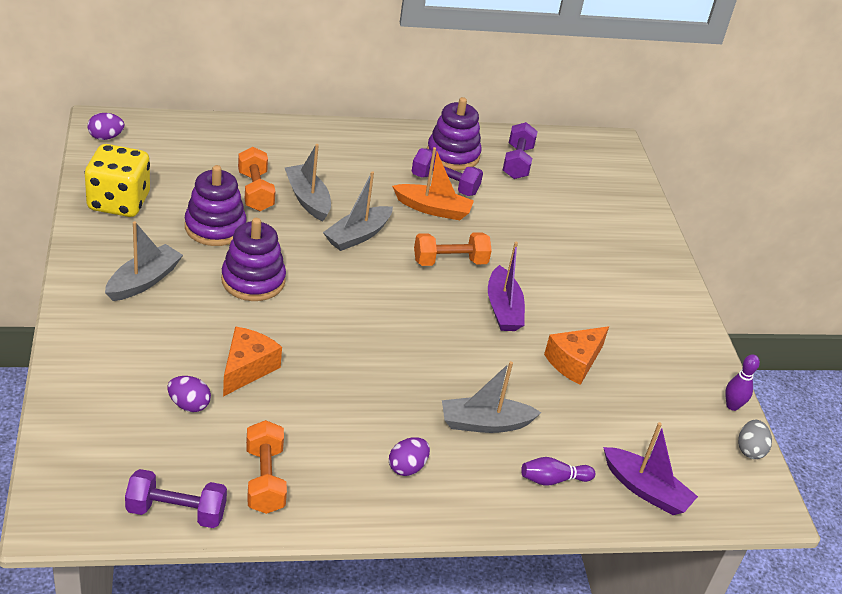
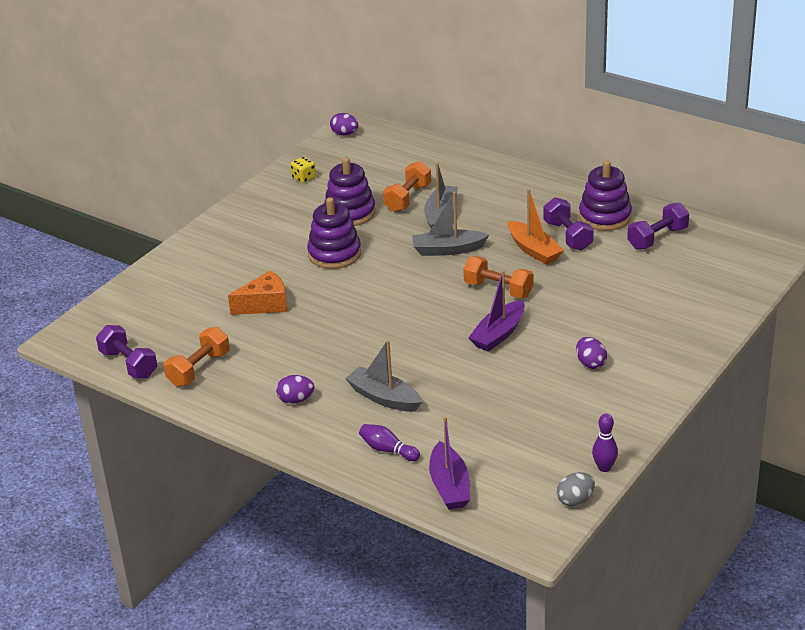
camera: 50 degrees right, 5 degrees down
yellow dice [84,144,150,217] -> yellow dice [290,157,316,183], size x0.44
grey boat [105,221,183,301] -> none
purple egg [168,376,211,412] -> purple egg moved to [576,337,607,369]
orange cheese [544,326,609,385] -> none

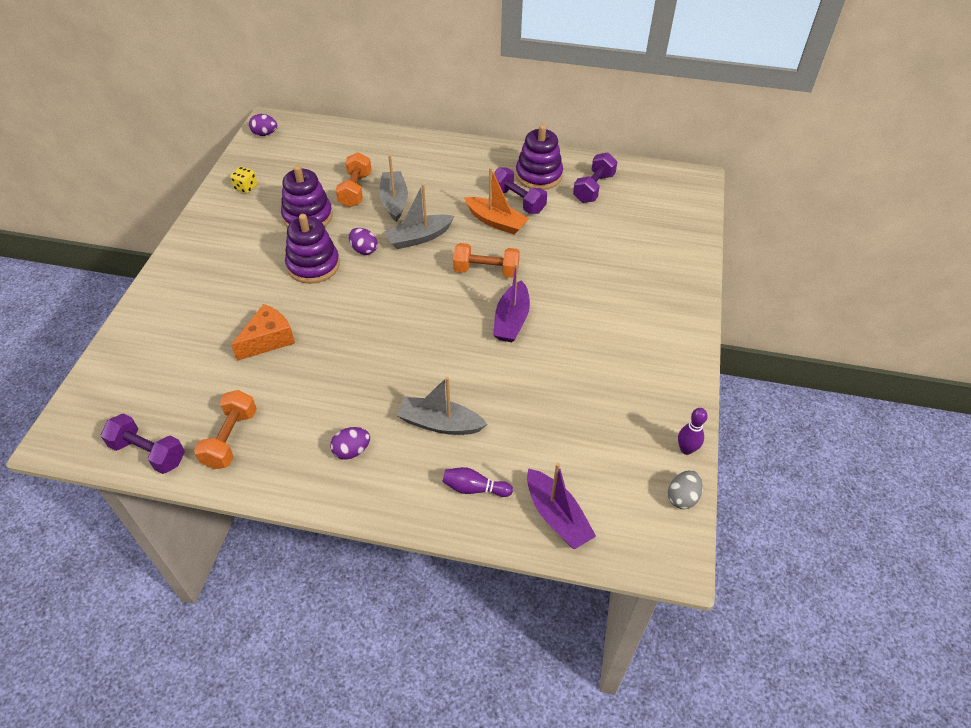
camera: 25 degrees left, 15 degrees up
purple egg [576,337,607,369] -> purple egg moved to [349,228,377,255]

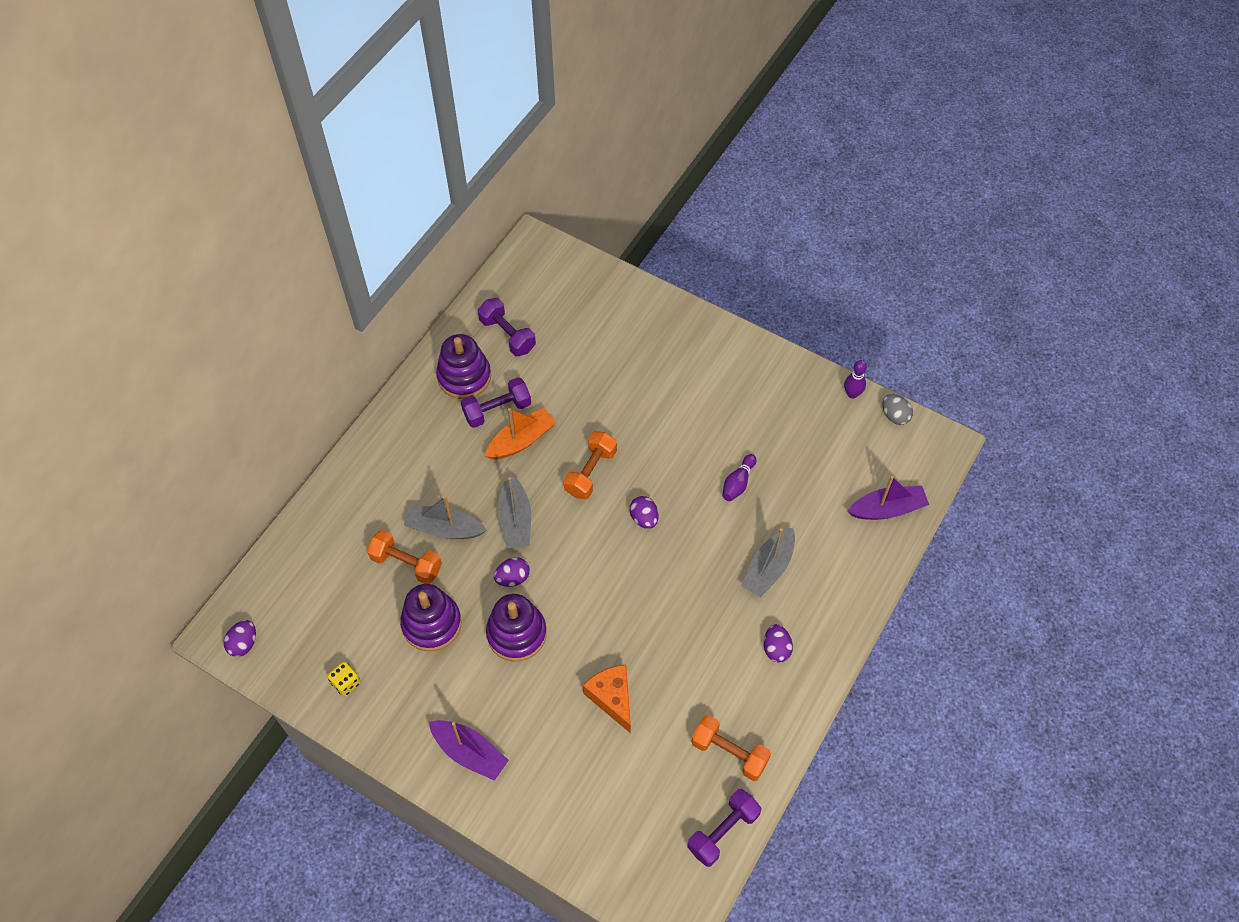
camera: 70 degrees left, 10 degrees up
purple bowling pin [442,467,513,497] -> purple bowling pin moved to [722,454,756,501]
purple boat [493,263,530,342] -> purple boat moved to [429,720,509,781]
none -> purple egg [630,496,659,529]

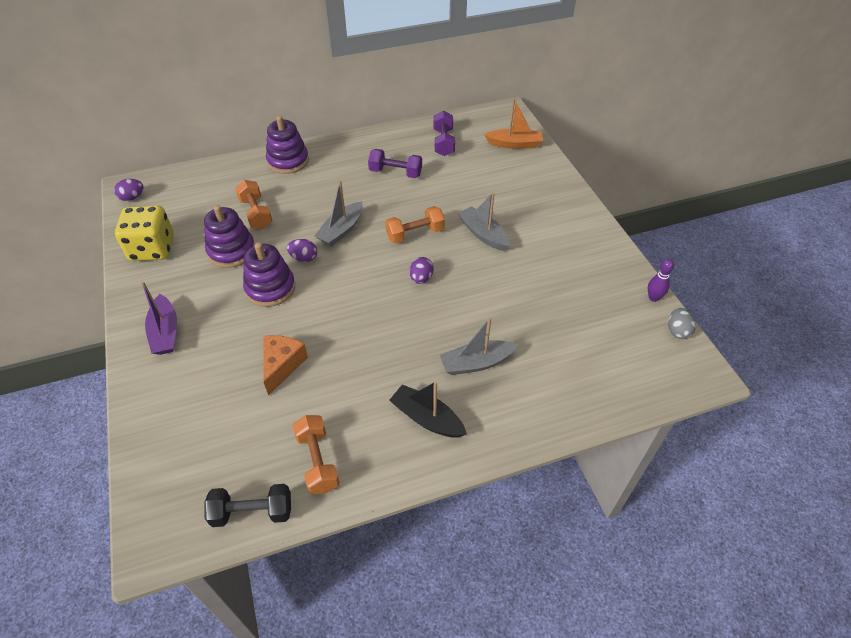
camera: 40 degrees right, 10 degrees down
yellow dice [327,662,361,696] -> yellow dice [115,205,174,261], size x2.25
grey boat [404,496,487,539] -> grey boat moved to [458,192,510,251]
purple stacking toy [436,334,491,399] -> purple stacking toy moved to [266,116,309,174]
orange boat [484,408,556,459] -> orange boat moved to [484,99,543,149]
purple dumbbell [687,789,761,867] -> black dumbbell [204,484,291,527]
purple bowling pin [722,454,756,501] -> none
purple egg [764,624,793,662] -> black boat [389,381,467,438]
purple boat [847,476,929,520] -> none

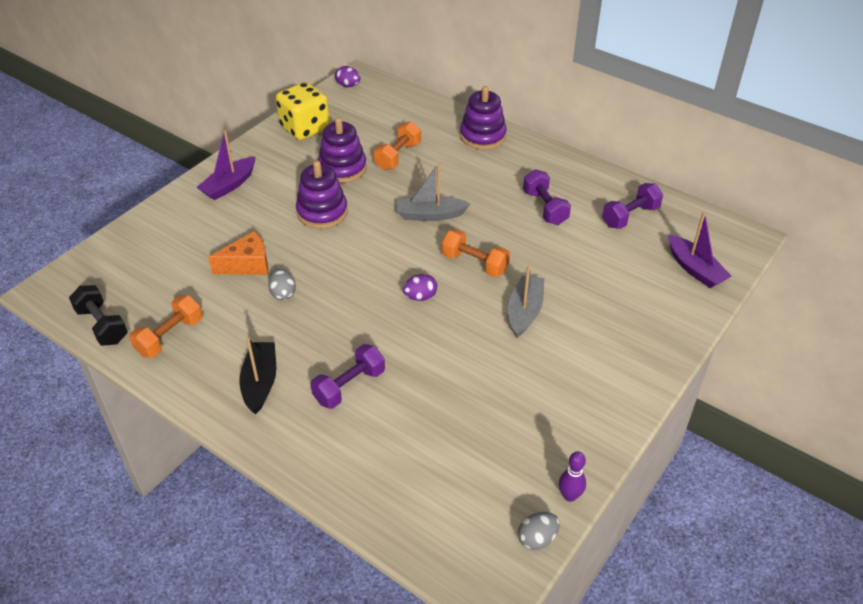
camera: 55 degrees right, 5 degrees down
purple egg [287,239,317,262] -> none
grey boat [440,317,518,375] -> purple dumbbell [311,344,385,409]
orange boat [484,99,543,149] -> purple boat [669,212,731,288]
none -> grey egg [268,269,296,301]

